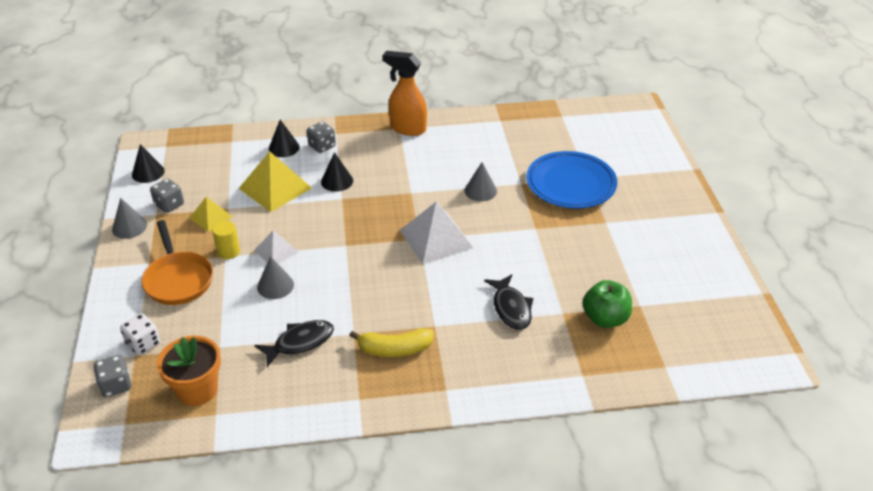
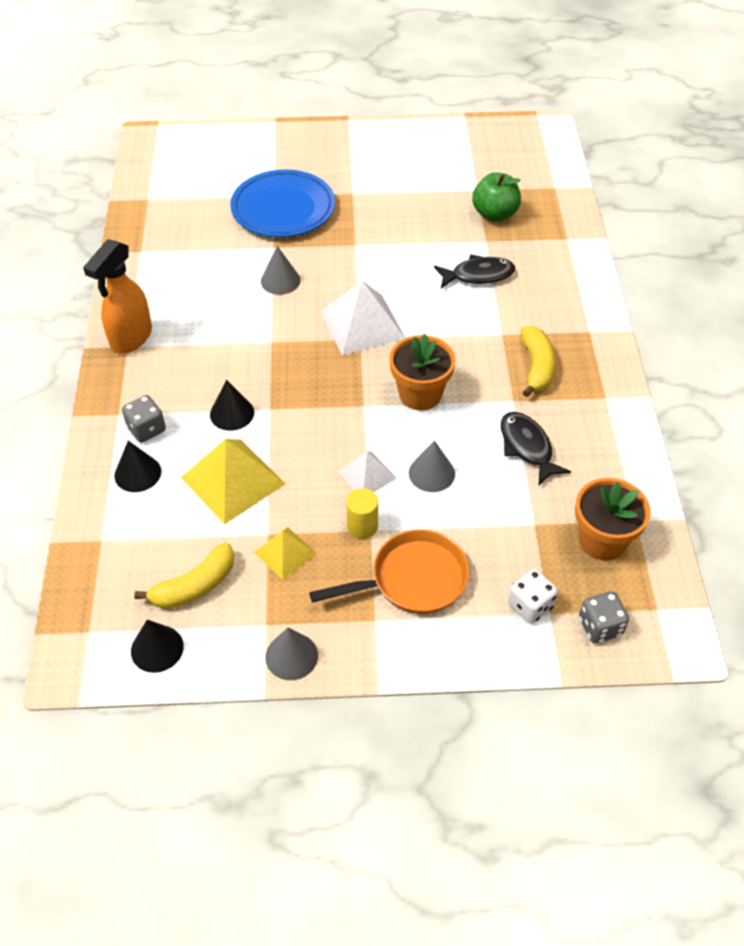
camera: 85 degrees left, 10 degrees up
grey dice [150,179,184,213] -> none
none -> yellow banana [134,543,234,609]
none -> orange flower pot [389,334,456,410]

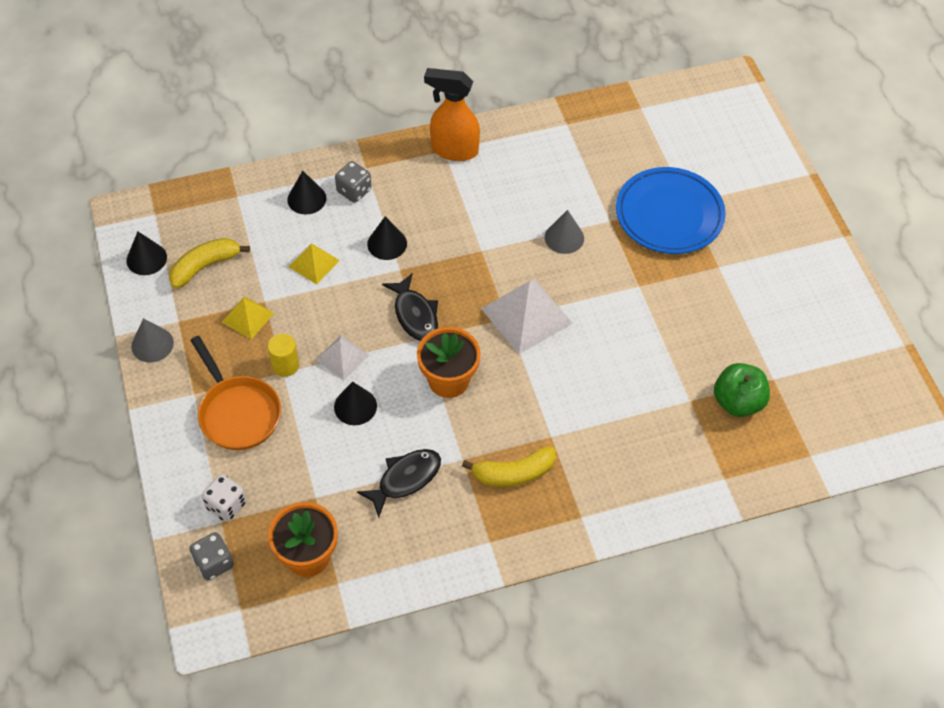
camera: 75 degrees right, 5 degrees up
yellow banana [134,543,234,609] -> yellow banana turned 105 degrees clockwise [169,238,250,288]
yellow pyramid [181,439,285,524] -> yellow pyramid [289,243,340,284], size x0.57
grey cone [409,440,455,492] -> black cone [334,381,377,425]
black fish [434,254,515,288] -> black fish moved to [382,274,438,341]

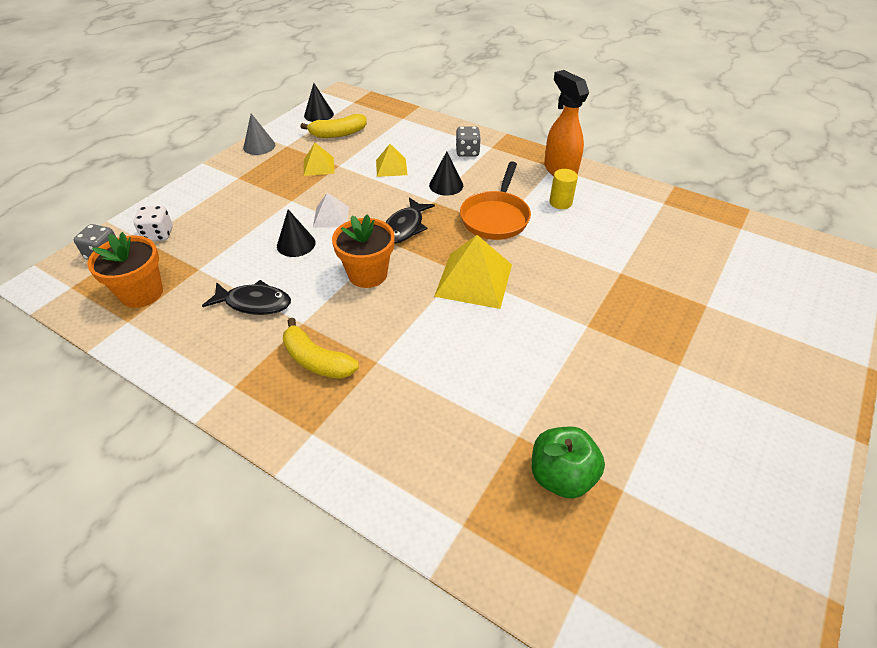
camera: 50 degrees right, 10 degrees down
yellow banana [169,238,250,288] -> yellow banana turned 150 degrees clockwise [301,114,367,138]
orange pan [190,336,281,450] -> orange pan moved to [460,162,531,240]
yellow cylinder [268,334,299,377] -> yellow cylinder moved to [549,169,578,209]
black cone [287,171,326,215] -> none
white pyramid [481,279,573,354] -> yellow pyramid [434,235,512,309]
grey cone [545,210,584,254] -> none
blue plate [616,167,726,254] -> none

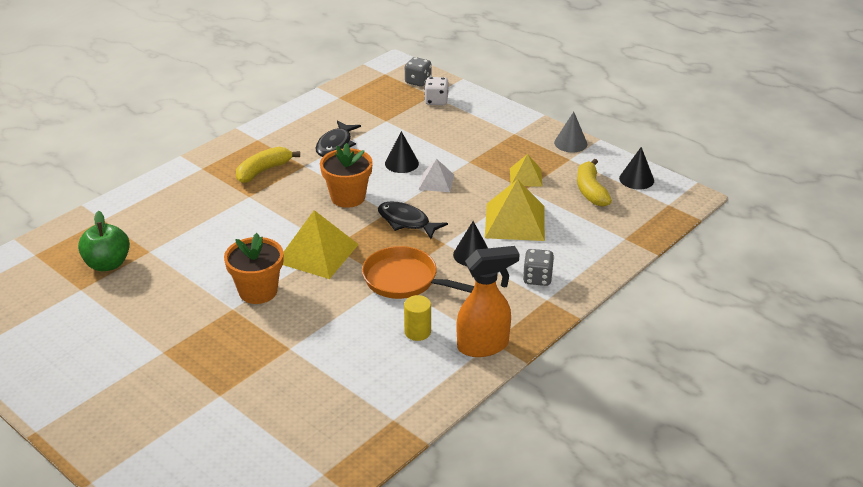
camera: 100 degrees right, 10 degrees down
orange flower pot [87,232,163,308] -> orange flower pot moved to [224,233,283,304]
yellow pyramid [376,144,407,177] -> yellow pyramid [485,179,545,241], size x1.76

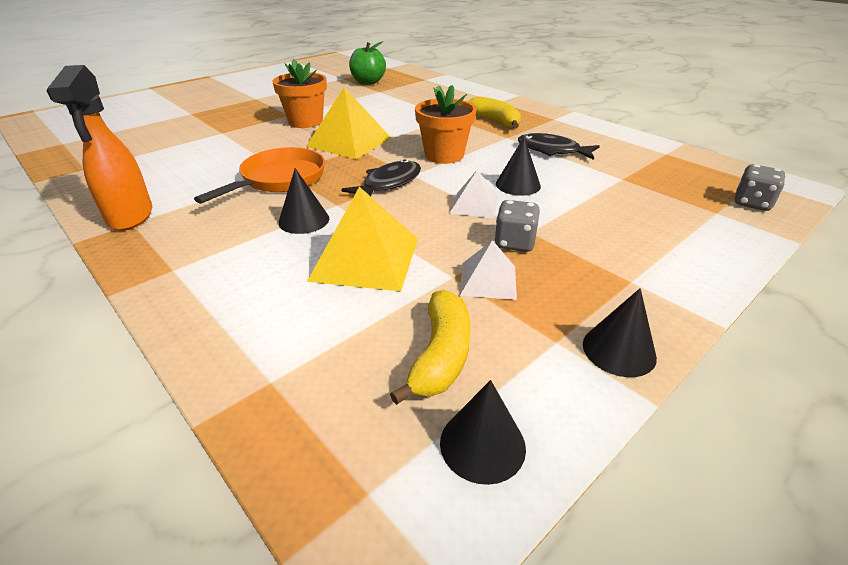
camera: 95 degrees right, 0 degrees up
yellow cylinder [404,295,431,341] -> none
white dice [424,77,448,105] -> none
yellow pyramid [510,154,543,187] -> white pyramid [460,240,517,300]
grey dice [523,249,554,286] -> grey dice moved to [494,200,540,252]
grey cone [554,112,587,153] -> black cone [583,288,657,377]
yellow banana [577,159,612,207] -> yellow banana turned 105 degrees clockwise [390,290,471,405]

